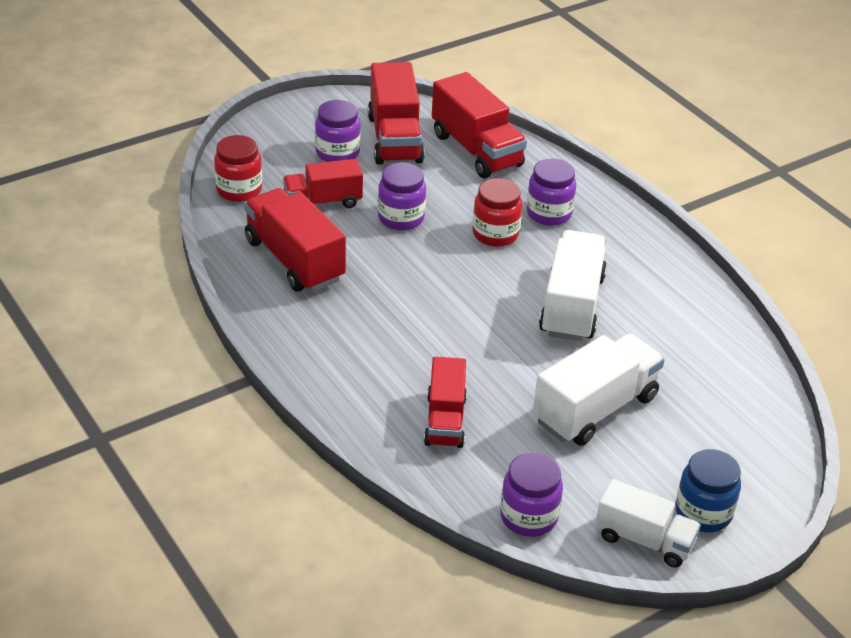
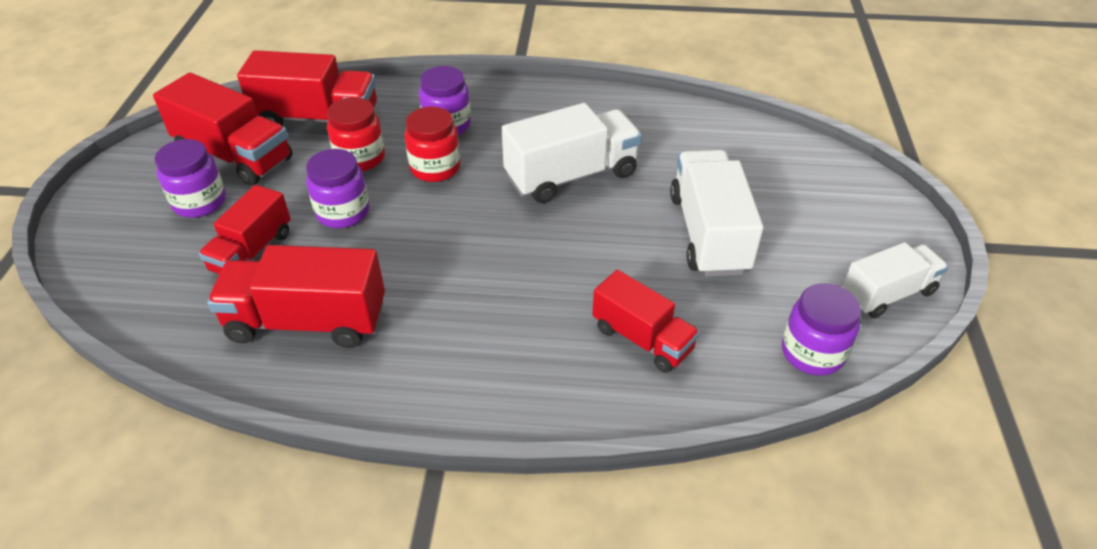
camera: 50 degrees left, 5 degrees up
red jar [214,135,262,202] -> red jar moved to [327,97,385,171]
white truck [539,230,607,341] -> white truck turned 105 degrees clockwise [502,103,642,203]
blue jar [675,449,741,532] -> none

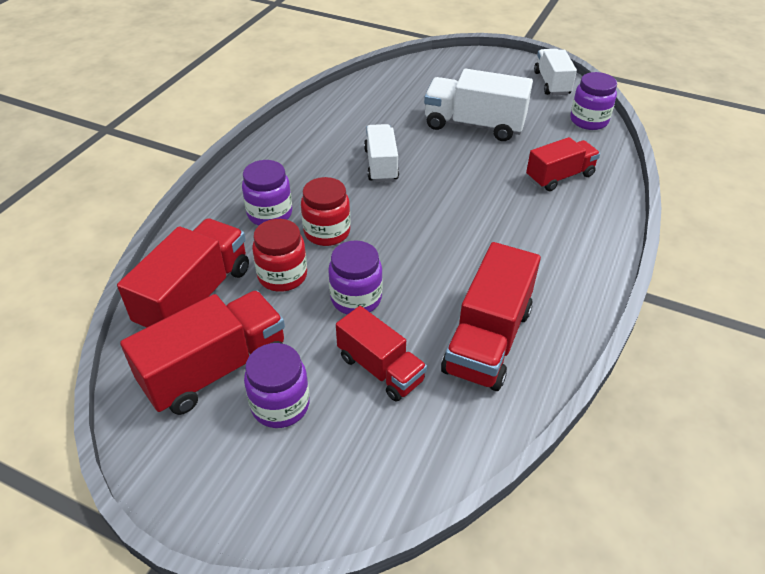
camera: 70 degrees left, 0 degrees up
white truck [502,103,642,203] -> white truck [364,124,399,182], size x0.65

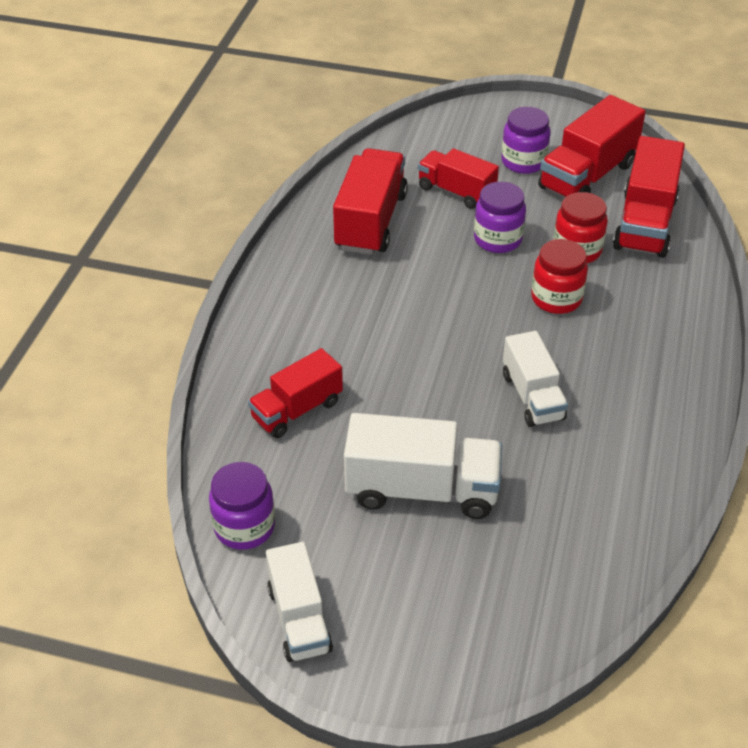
camera: 170 degrees right, 0 degrees up
purple jar [242,160,292,226] -> none

